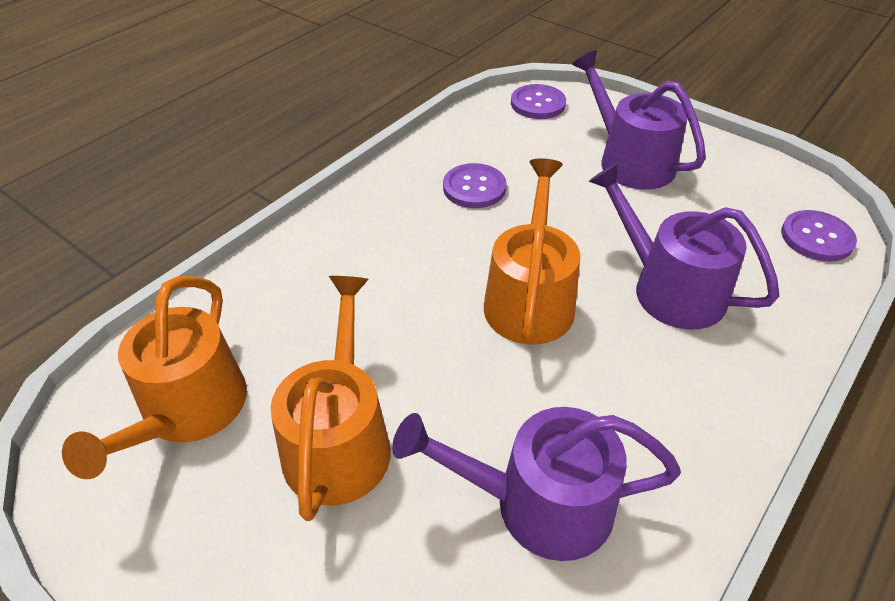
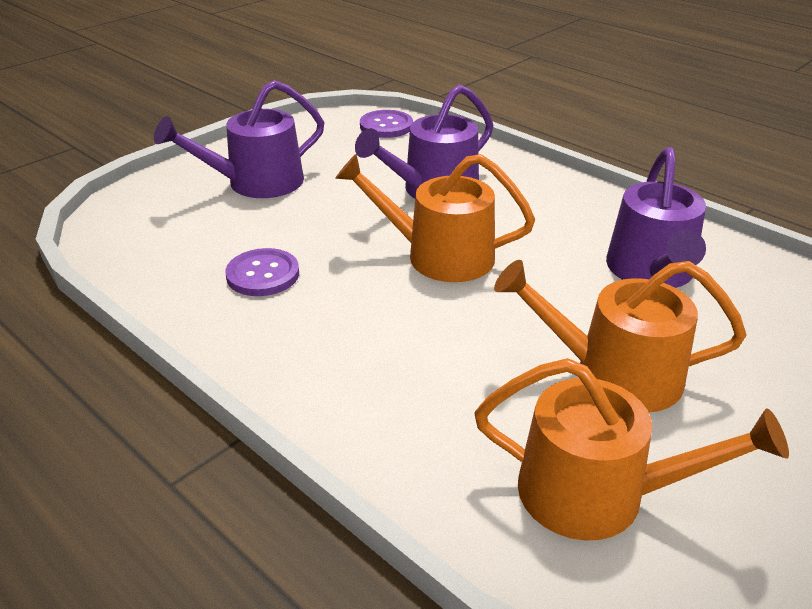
camera: 85 degrees left, 10 degrees down
purple button [511,84,566,119] -> none

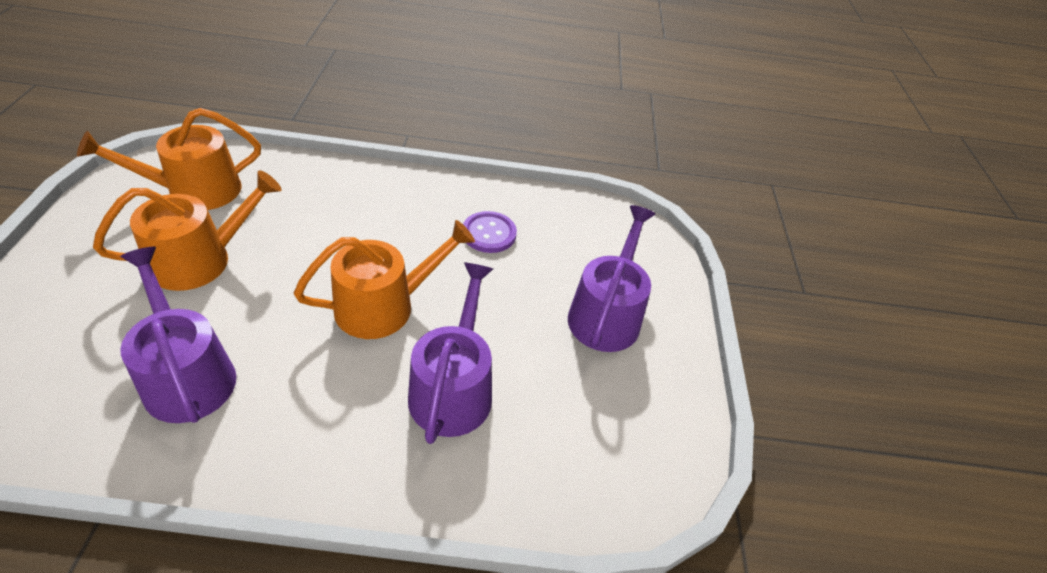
camera: 135 degrees right, 10 degrees up
purple button [360,110,413,138] -> none

